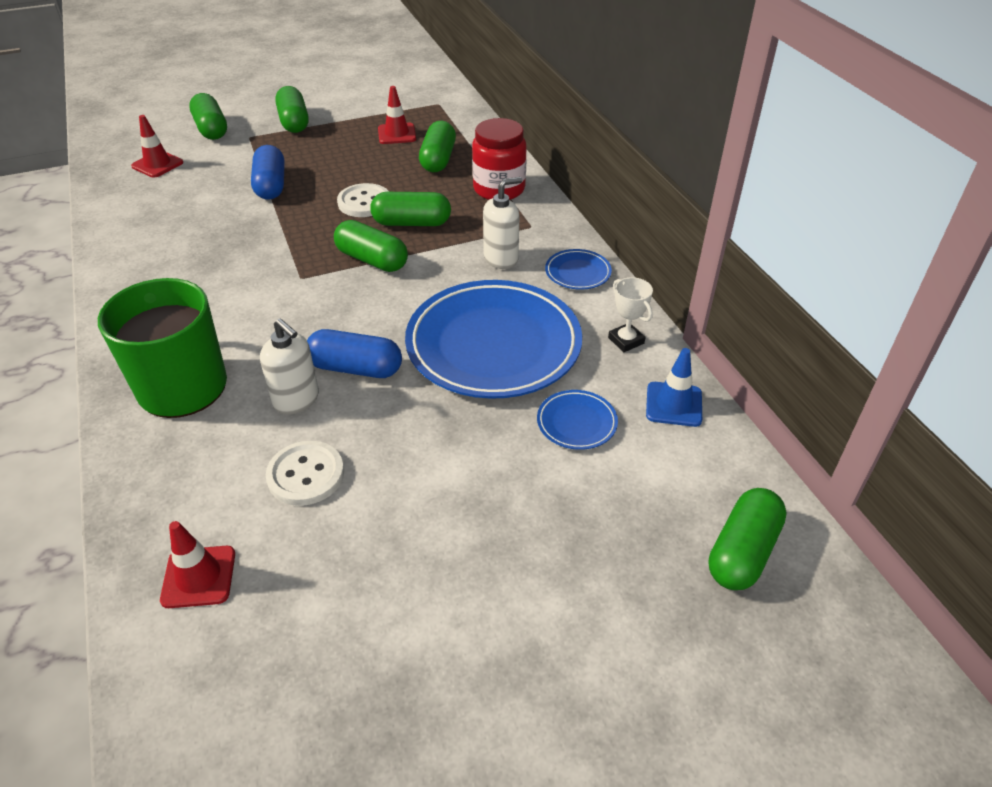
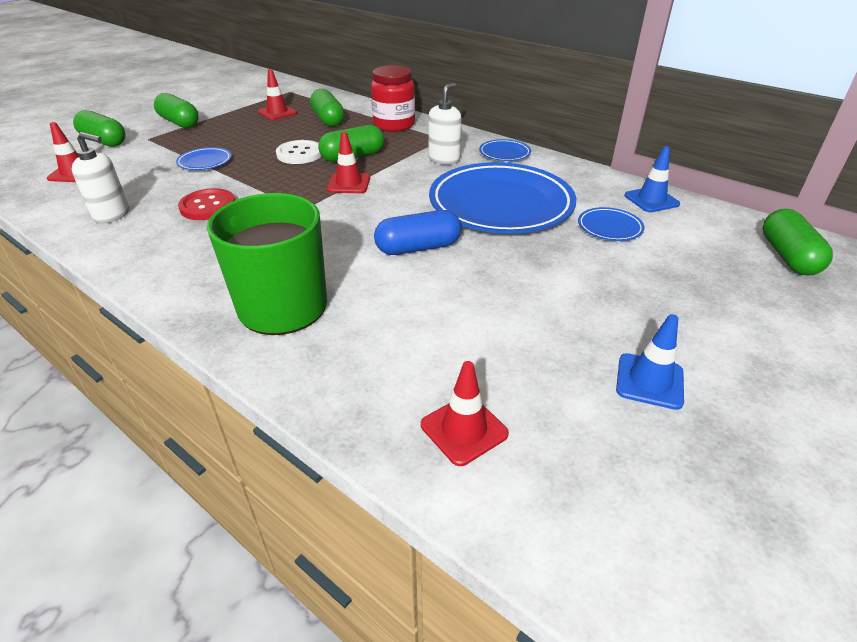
camera: 30 degrees left, 5 degrees down
blue capsule [251,145,285,200] -> blue plate [176,147,232,170]
white soap dispenser [260,319,319,415] -> white soap dispenser moved to [72,132,129,224]
white button [266,441,344,506] -> none
green capsule [334,220,408,272] -> red traffic cone [327,132,370,193]
white trophy [608,277,653,352] -> none
none -> red button [178,188,235,220]
none -> blue traffic cone [616,314,684,410]

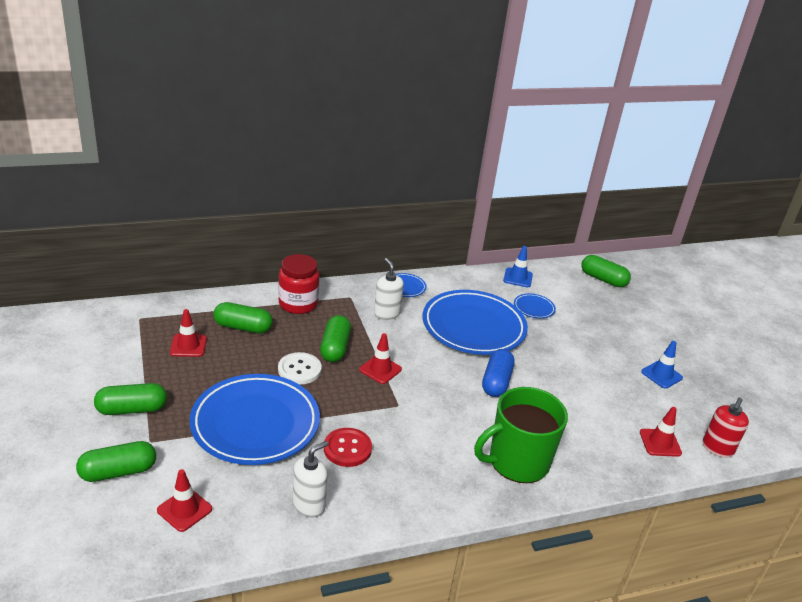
camera: 60 degrees left, 5 degrees down
blue plate [176,147,232,170] -> blue plate [190,374,320,465], size x2.39
none -> red soap dispenser [703,398,749,458]

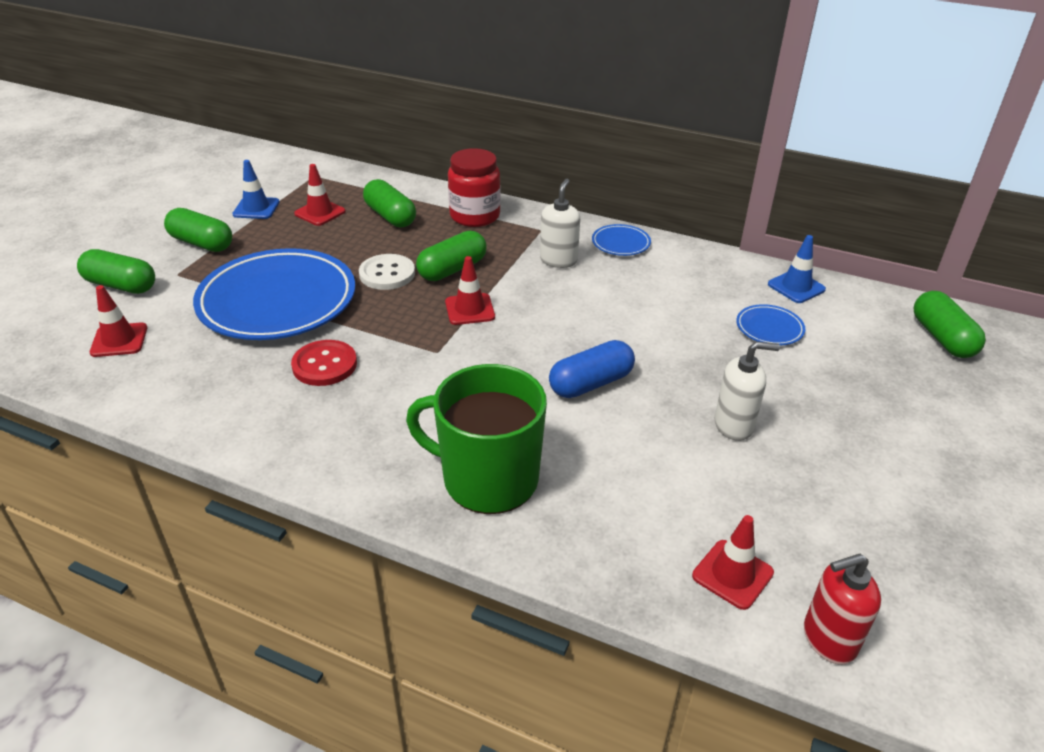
camera: 45 degrees right, 5 degrees up
white soap dispenser [293,441,329,518] -> white soap dispenser moved to [715,341,780,441]
blue plate [423,290,528,355] -> none
blue traffic cone [641,341,683,389] -> blue traffic cone moved to [232,160,280,219]

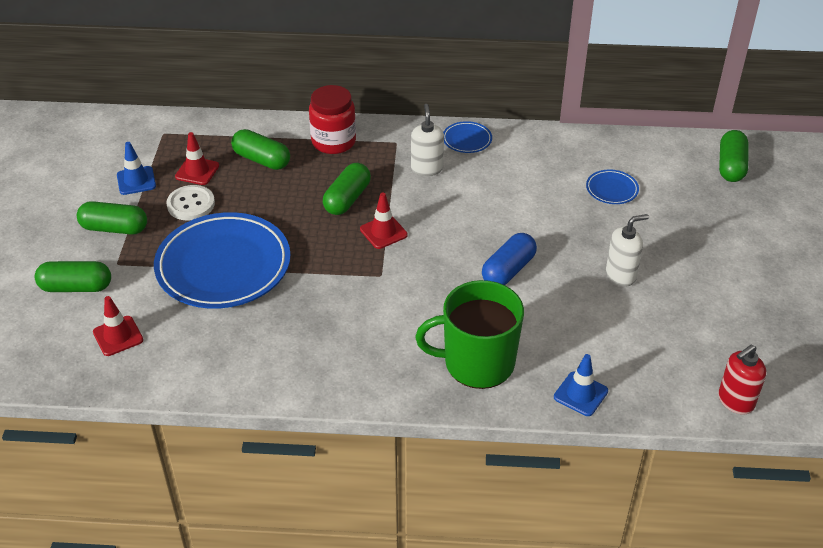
camera: 20 degrees left, 5 degrees up
red button [291,340,357,386] -> none
white button [359,254,415,290] -> white button moved to [166,185,215,221]
red traffic cone [692,515,774,610] -> none
blue traffic cone [768,235,826,303] -> blue traffic cone moved to [554,354,608,416]
green capsule [914,291,986,358] -> green capsule turned 45 degrees clockwise [719,130,748,182]

